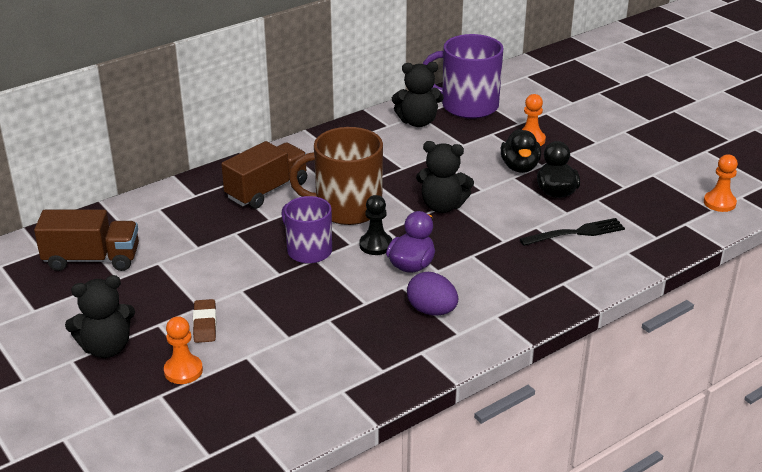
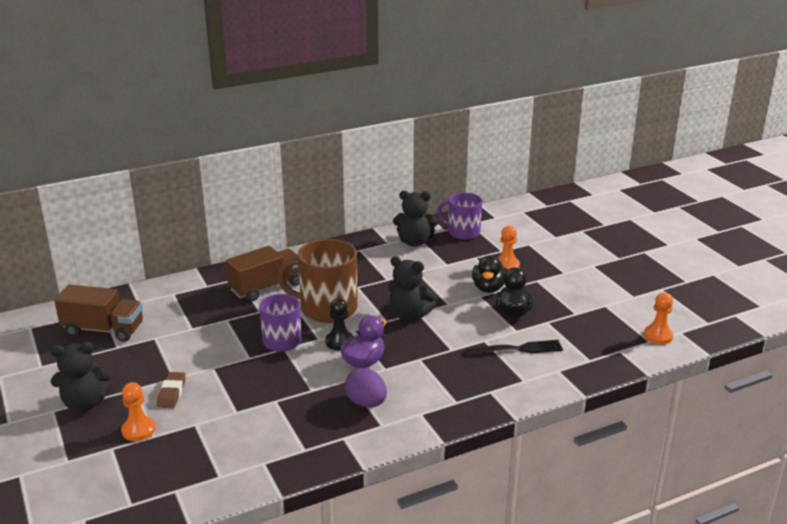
camera: 10 degrees right, 5 degrees down
purple mug [423,34,503,119] -> purple mug [437,193,482,240], size x0.65

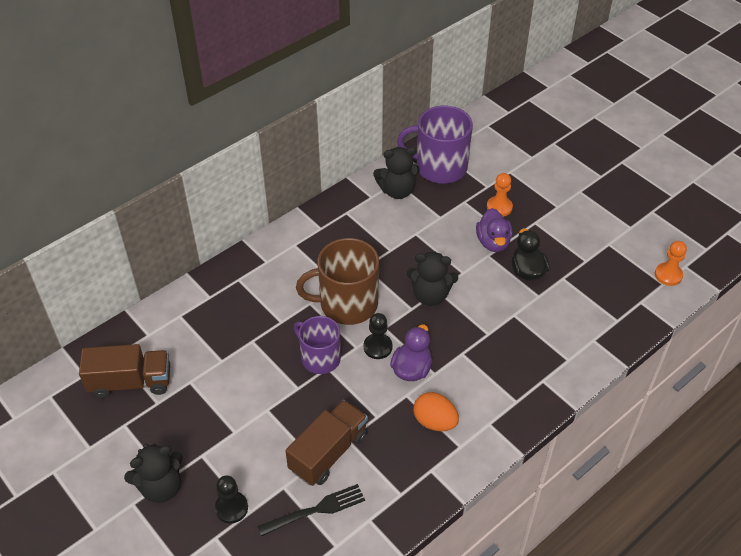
camera: 15 degrees left, 20 degrees up
orange pawn [121,382,156,441] -> black pawn [215,475,248,524]
brown eraser [157,372,186,408] -> none
brown truck [226,246,299,302] -> brown truck moved to [285,400,368,486]
purple egg [345,368,387,407] -> orange egg [413,392,459,431]
purple mug [437,193,482,240] -> purple mug [397,105,473,184], size x1.53
black fork [465,340,563,356] -> black fork moved to [257,484,365,537]
black duck [472,255,507,293] -> purple duck [476,208,512,252]

